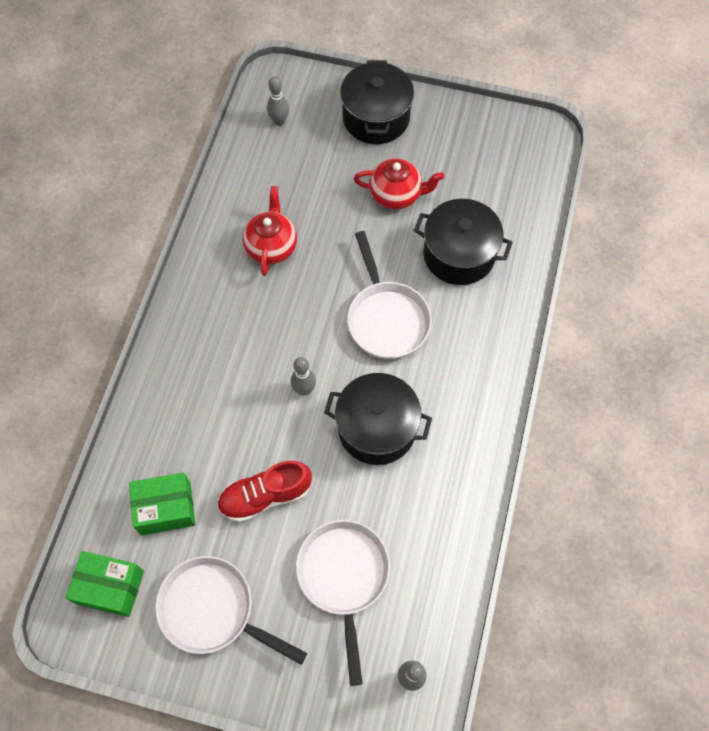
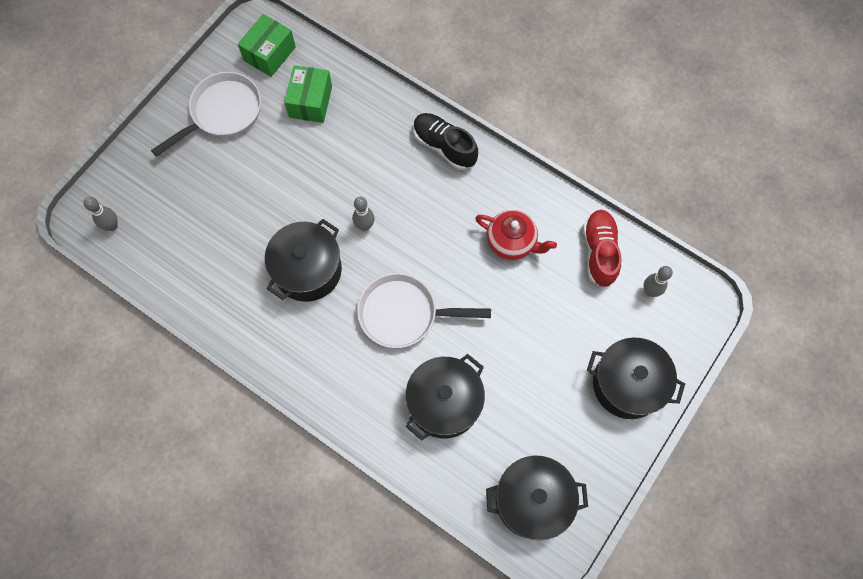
camera: 110 degrees right, 5 degrees up
red shoe [217,461,312,523] -> red shoe moved to [583,210,621,287]
white pan [296,520,390,686] -> none
red teapot [354,158,444,209] -> none
none -> black shoe [413,113,478,170]
none -> black pot [486,455,588,540]

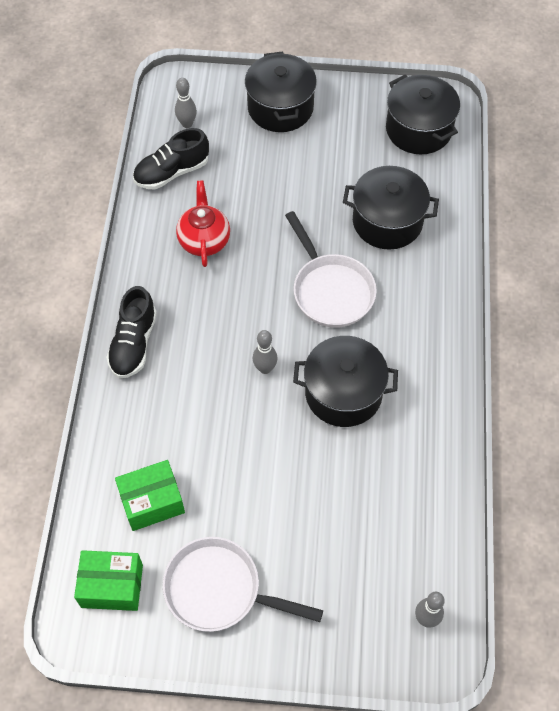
camera: 120 degrees left, 10 degrees down
red shoe [583,210,621,287] -> black shoe [133,128,209,189]

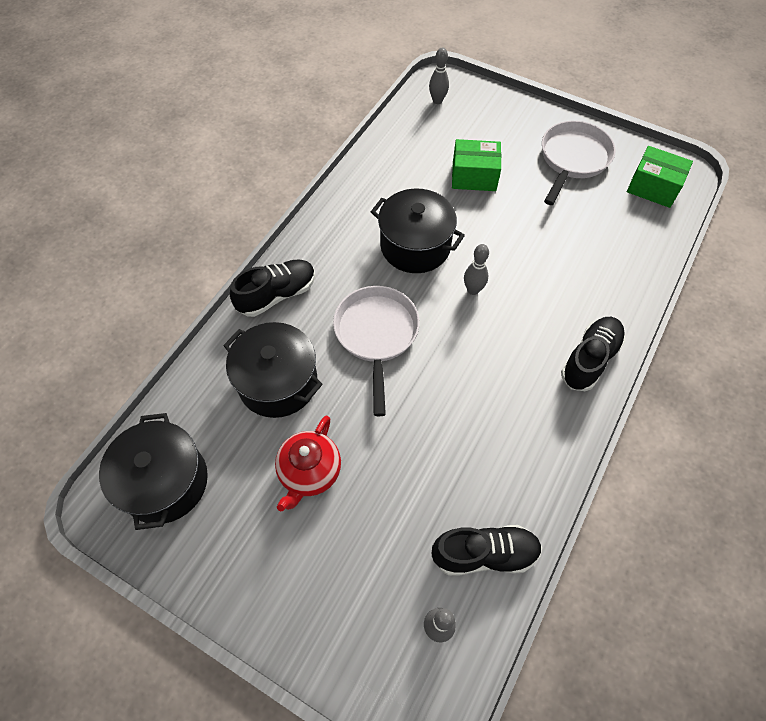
camera: 155 degrees left, 0 degrees up
green box [115,460,185,531] -> green box moved to [452,139,501,191]
white pan [163,537,323,632] -> white pan turned 105 degrees counterclockwise [542,121,616,205]
red teapot [176,180,230,267] -> red teapot moved to [275,415,341,511]
black pot [245,51,317,132] -> none
none -> black shoe [230,260,315,317]

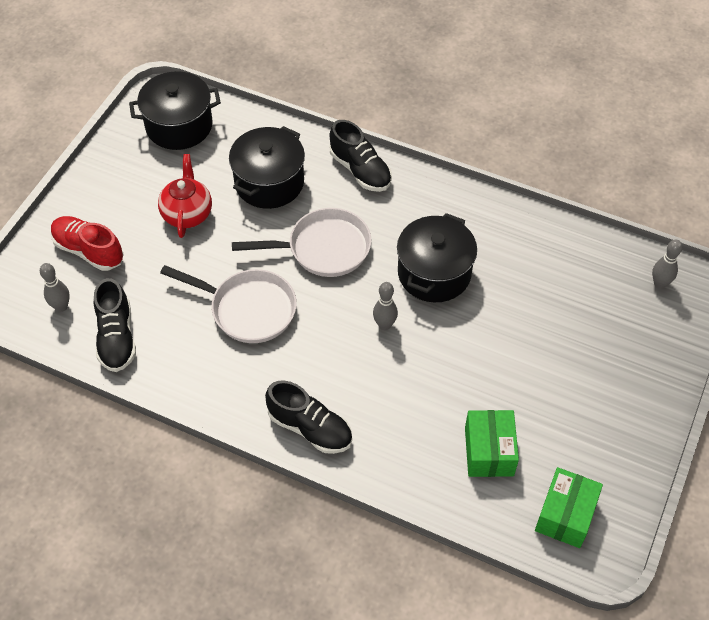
camera: 85 degrees right, 5 degrees down
red teapot [275,415,341,511] -> red teapot turned 75 degrees clockwise [158,154,212,238]
green box [452,139,501,191] -> green box moved to [465,410,519,477]
white pan [542,121,616,205] -> white pan moved to [160,265,297,343]
none -> red shoe [51,216,124,271]

